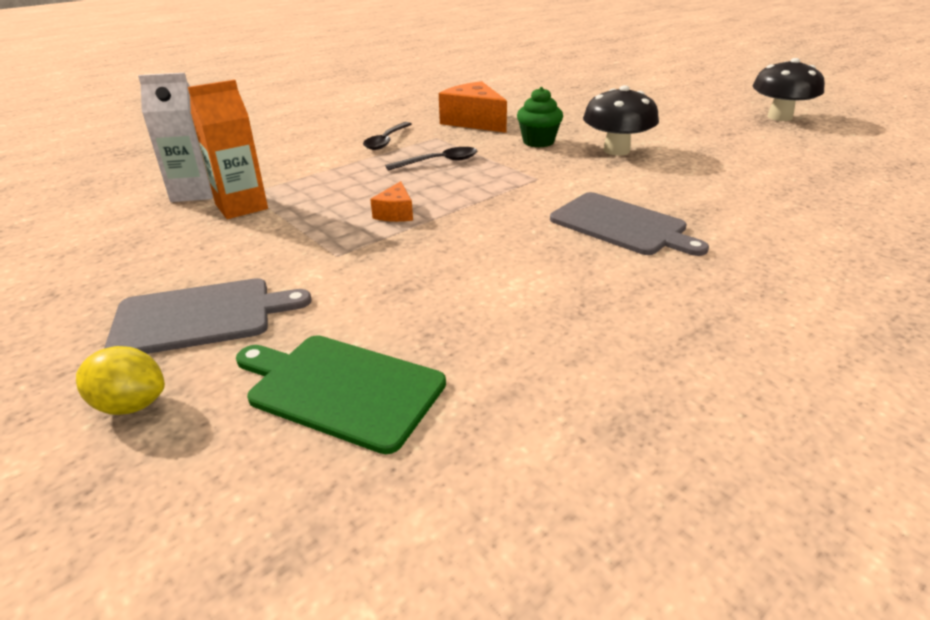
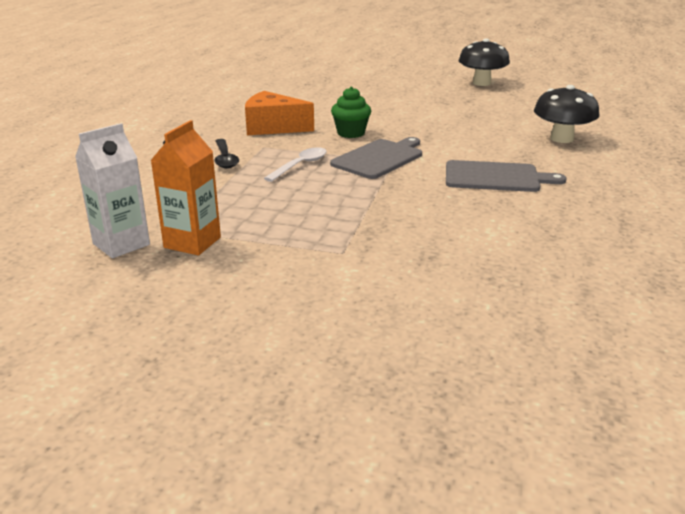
camera: 35 degrees left, 5 degrees down
yellow lemon [76,346,165,415] -> none
grey cutting board [104,278,312,354] -> grey cutting board moved to [330,137,422,179]
green cutting board [236,335,446,454] -> none
orange cheese [370,181,413,222] -> none
black spoon [385,147,477,171] -> white spoon [264,147,327,182]
black mushroom [583,85,659,156] -> black mushroom moved to [534,85,600,143]

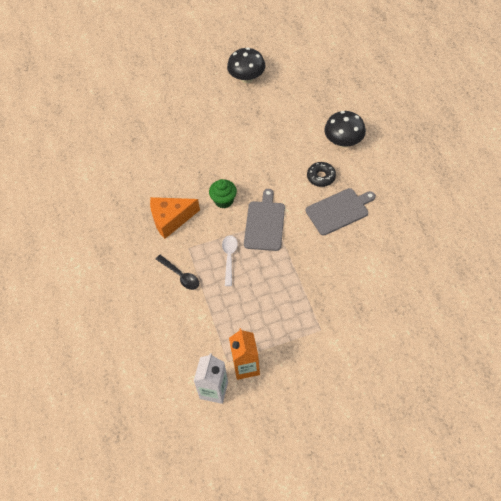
camera: 30 degrees left, 30 degrees up
none -> black donut [307,162,336,187]

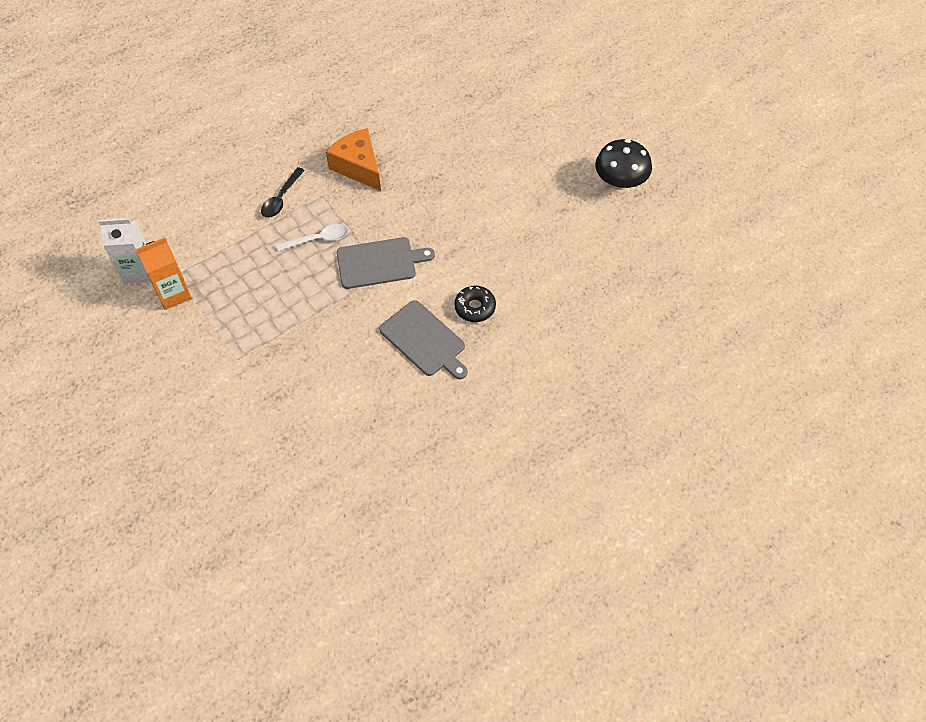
camera: 70 degrees right, 0 degrees up
green cupcake [209,179,237,208] -> none
black mushroom [324,111,366,147] -> none

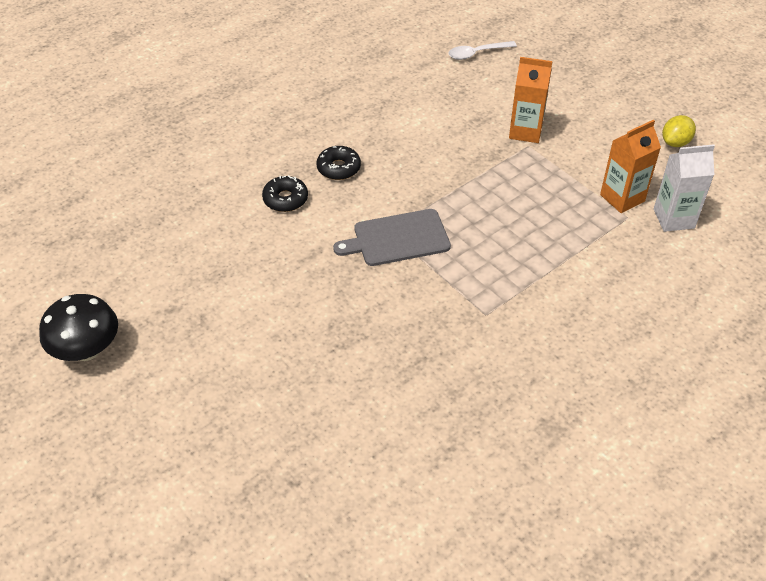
camera: 175 degrees right, 10 degrees down
black spoon [261,167,305,218] -> none
white spoon [276,224,348,251] -> white spoon moved to [448,41,517,60]
orange cheese [326,128,381,191] -> none
grey cutting board [379,300,468,379] -> black donut [316,146,361,180]
none -> orange carton [509,57,552,143]
none -> yellow lemon [662,115,696,147]

